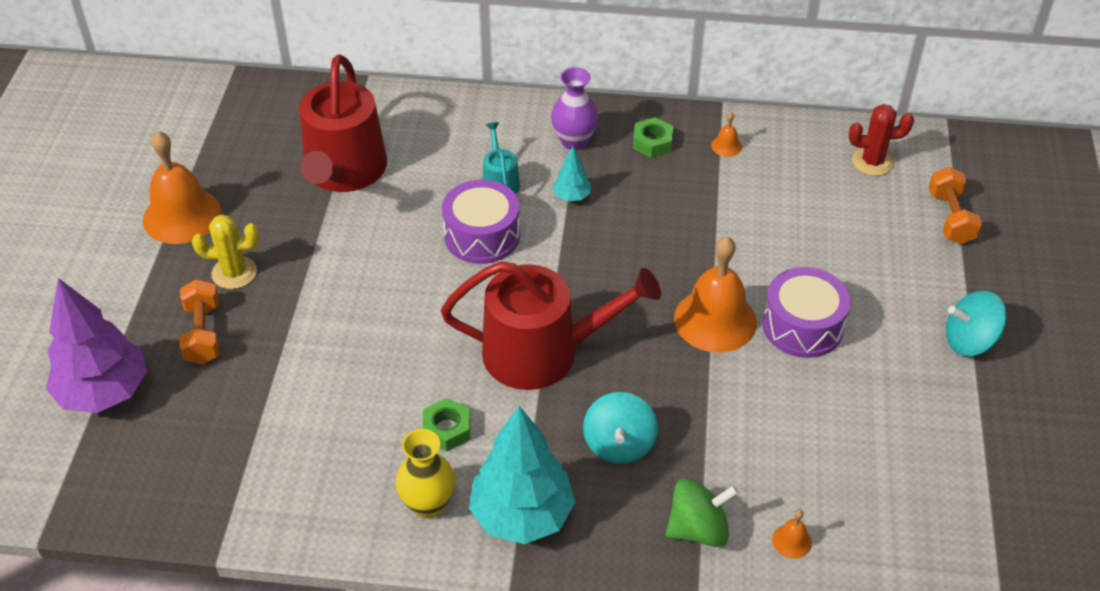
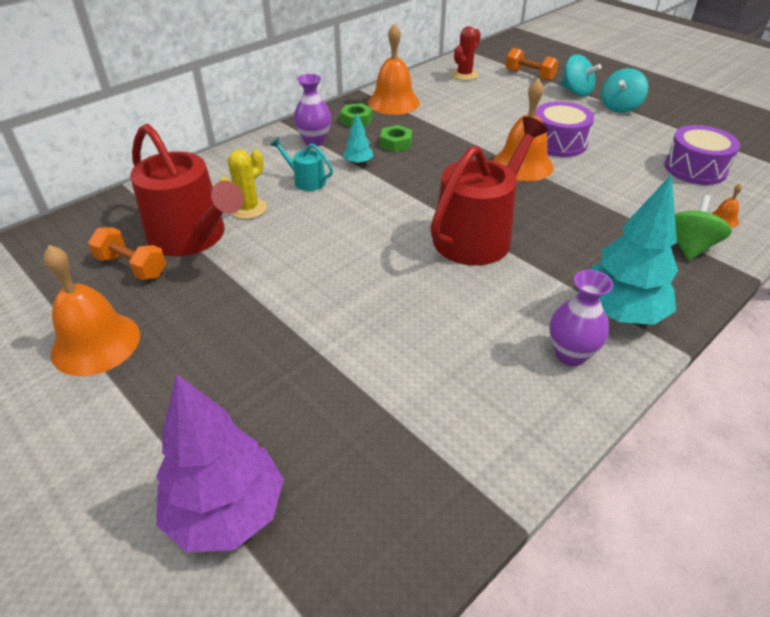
camera: 50 degrees left, 5 degrees down
orange dumbbell [179,279,219,364] -> orange dumbbell moved to [88,227,166,280]
yellow cactus [192,214,259,289] -> yellow cactus moved to [220,149,267,219]
yellow vase [396,429,456,518] -> purple vase [550,270,613,366]
green nut [423,398,470,451] -> green nut moved to [380,125,412,152]
purple drum [442,180,520,264] -> purple drum moved to [665,125,740,185]
turquoise spinning top [583,392,658,464] -> turquoise spinning top moved to [561,54,602,96]
orange bell [711,112,742,157] -> orange bell [368,23,420,115], size x2.40

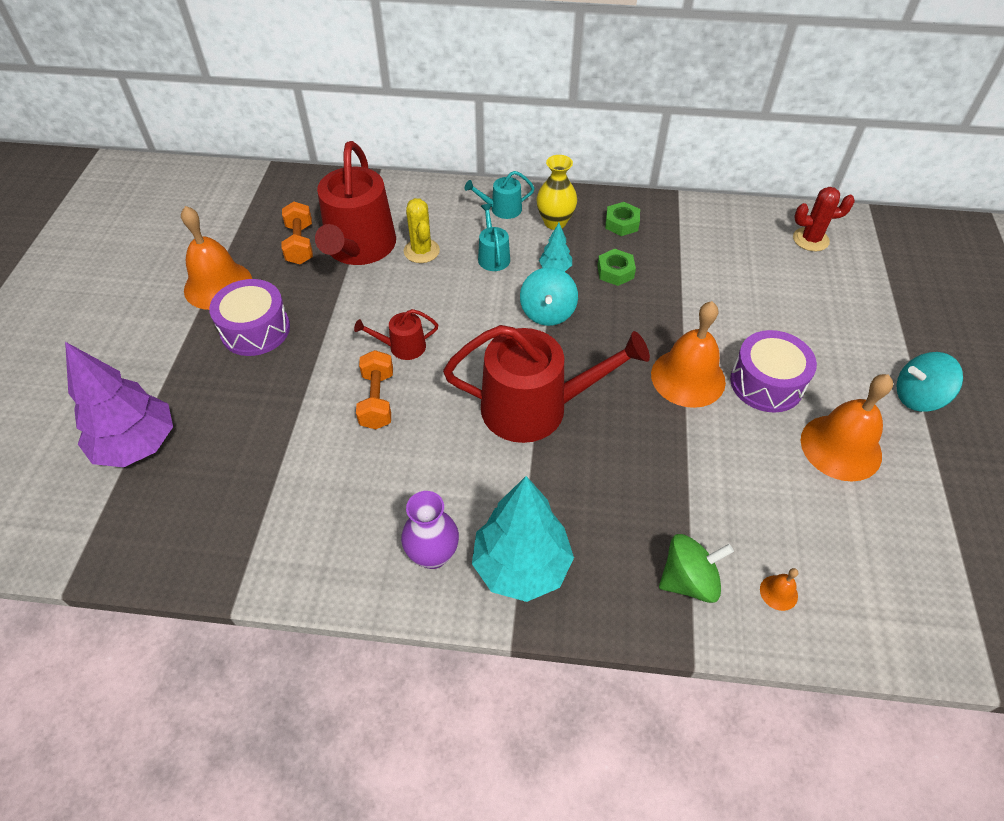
camera: 50 degrees right, 10 degrees up
yellow cactus [220,149,267,219] -> yellow cactus turned 75 degrees clockwise [404,198,440,263]
purple vase [294,74,331,147] -> yellow vase [537,155,577,230]
orange bell [368,23,420,115] -> orange bell moved to [801,374,893,482]
orange dumbbell [505,48,559,81] -> orange dumbbell moved to [356,350,393,429]
turquoise spinning top [561,54,602,96] -> turquoise spinning top moved to [520,267,578,326]
purple drum [665,125,740,185] -> purple drum moved to [209,279,290,356]
none -> red watering can [354,309,438,360]
none -> turquoise watering can [464,171,534,219]

